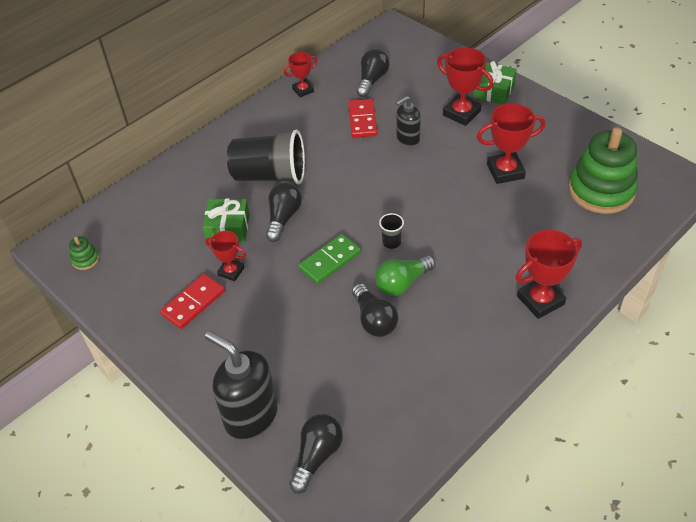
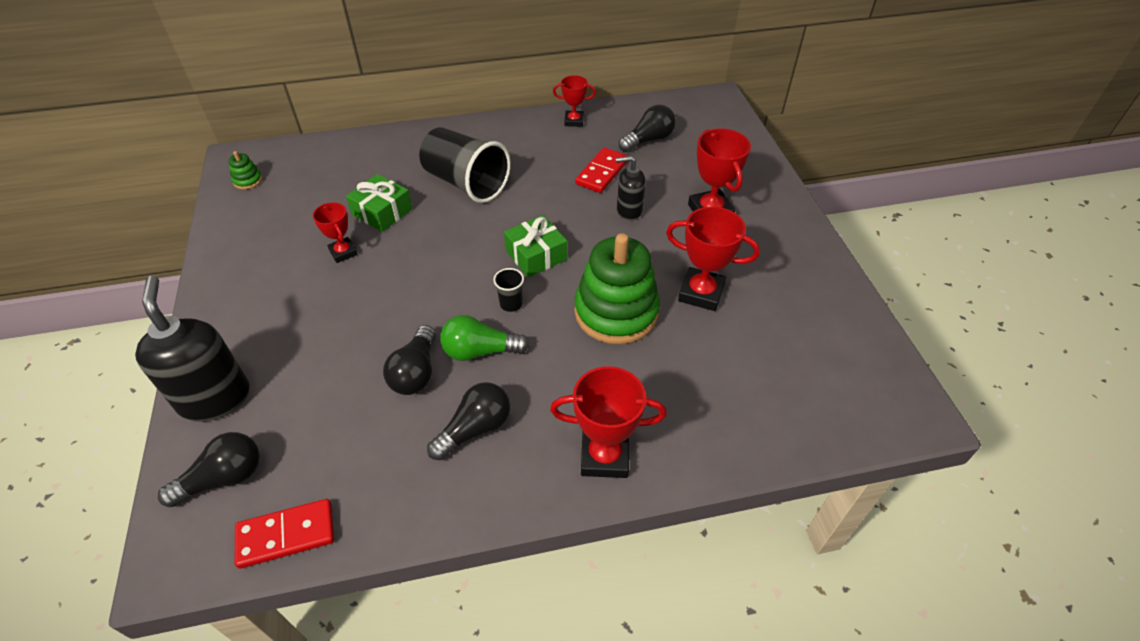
camera: 30 degrees right, 0 degrees up
red domino [160,274,225,329] -> red domino moved to [235,499,334,569]
black light bulb [266,182,302,242] -> black light bulb moved to [427,382,510,460]
green domino [298,234,361,284] -> none
green gift [473,61,517,104] -> green gift moved to [504,215,567,277]
green stacking toy [568,127,638,214] -> green stacking toy moved to [574,233,660,344]

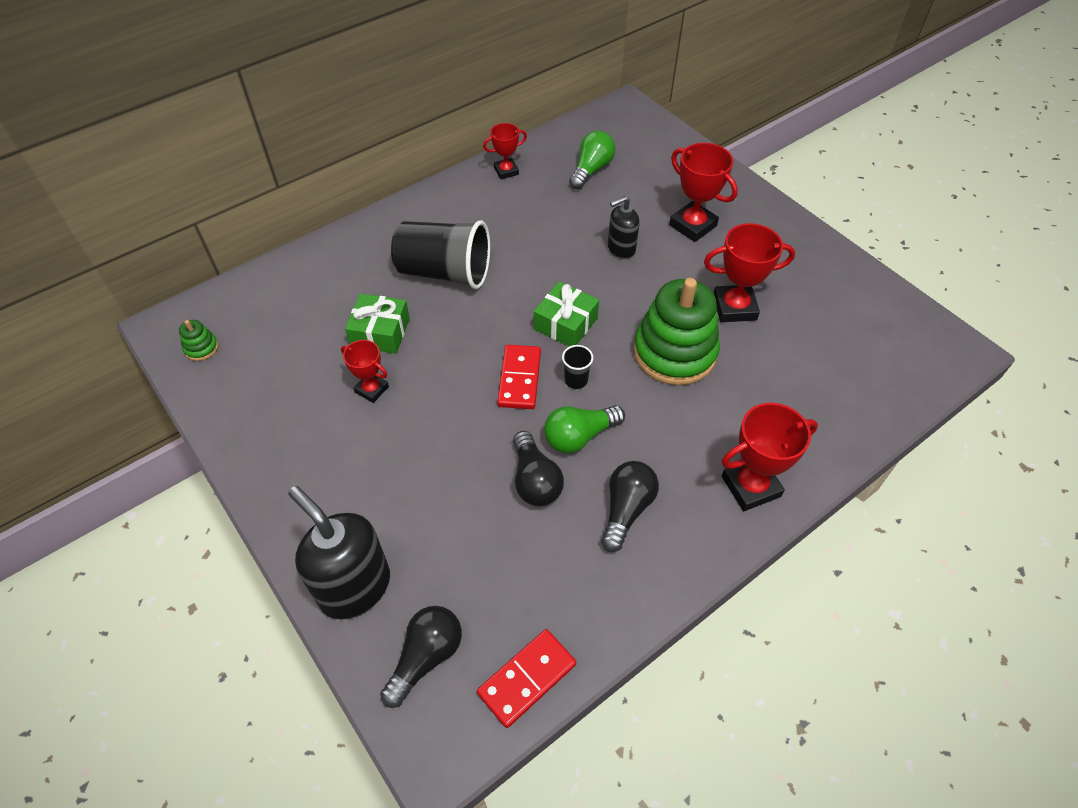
camera: 25 degrees left, 5 degrees up
red domino [575,147,628,193] -> red domino moved to [497,345,541,409]
black light bulb [619,105,676,152] -> green light bulb [569,131,616,189]

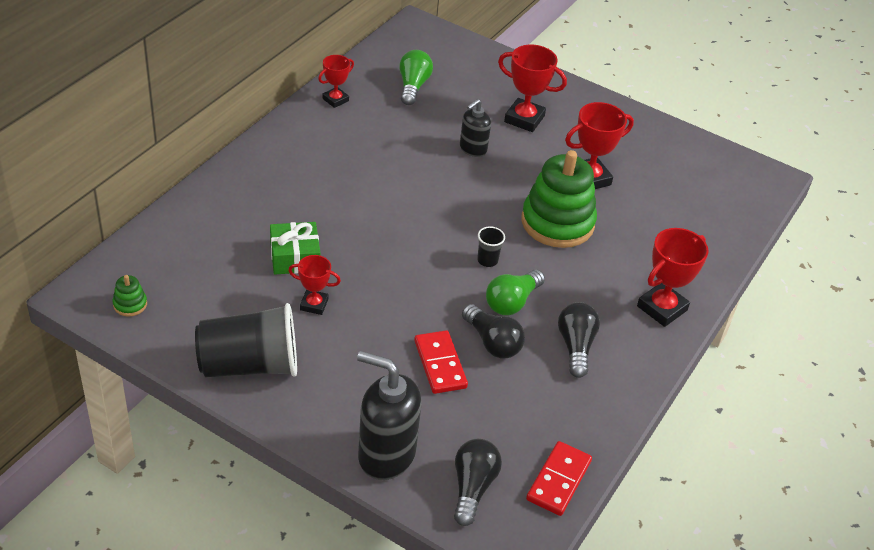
camera: 25 degrees left, 10 degrees down
black cup [391,220,490,289] -> black cup moved to [195,303,297,377]
red domino [497,345,541,409] -> red domino moved to [414,330,468,394]
green gift [534,281,599,347] -> none

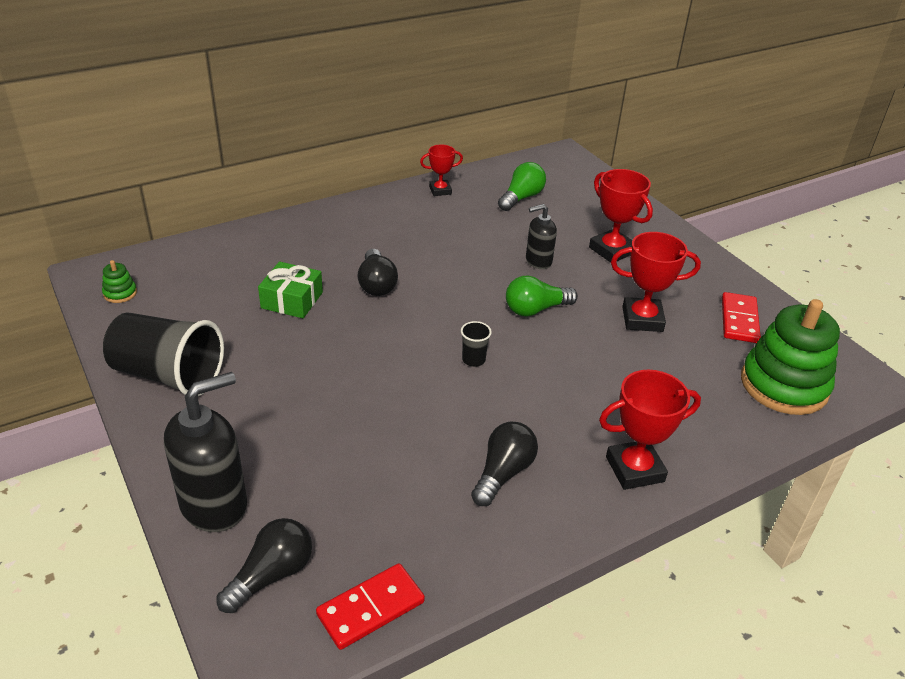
camera: 30 degrees right, 5 degrees down
red trophy [288,255,341,315] -> none
black soap dispenser [357,351,421,480] -> black soap dispenser turned 90 degrees clockwise [164,372,247,532]
red domino [414,330,468,394] -> red domino moved to [722,292,761,343]
black light bulb [462,304,525,359] -> black light bulb moved to [358,249,398,296]
green light bulb [486,270,545,315] -> green light bulb moved to [506,276,578,316]
green stacking toy [521,150,597,248] -> green stacking toy moved to [741,299,840,415]

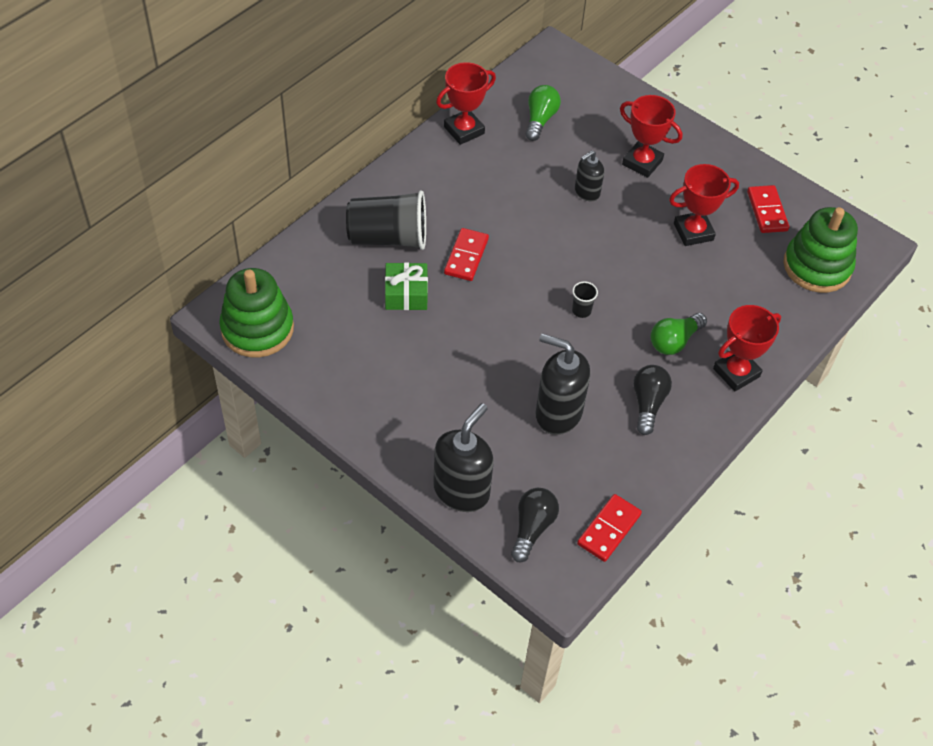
camera: 20 degrees left, 15 degrees up
green stacking toy [102,260,137,303] -> green stacking toy [219,268,294,357], size x2.48
black cup [103,313,224,396] -> black cup moved to [346,190,426,250]
black light bulb [358,249,398,296] -> red domino [444,228,489,281]
red trophy [420,144,463,196] -> red trophy [436,62,496,145], size x1.64
green light bulb [506,276,578,316] -> green light bulb moved to [650,313,707,355]
none -> black soap dispenser [536,334,590,435]

